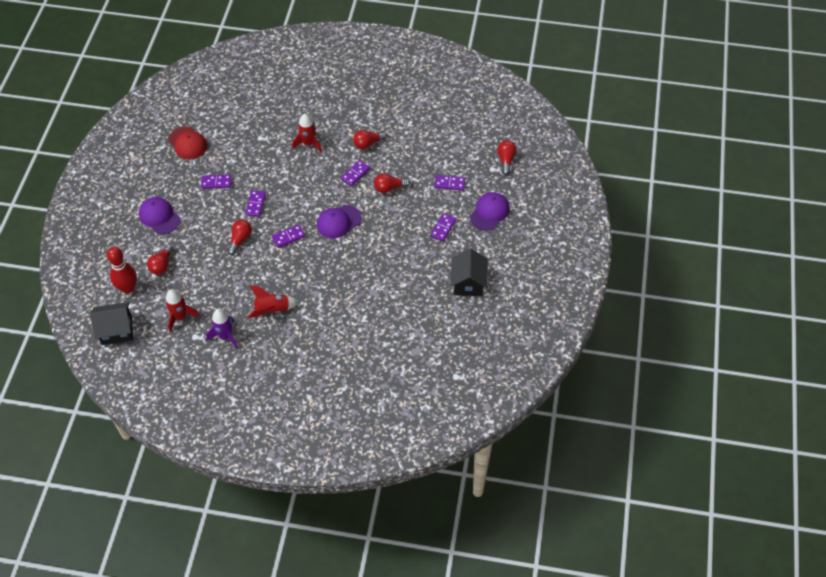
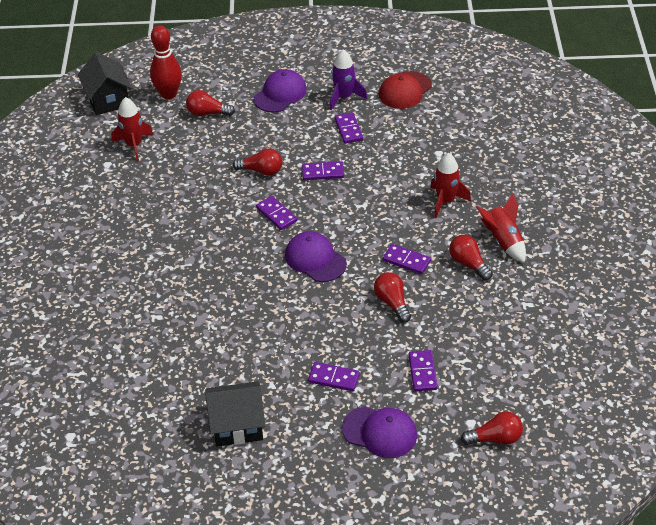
camera: 80 degrees right, 10 degrees down
purple rocket [206,309,238,349] -> purple rocket moved to [330,49,367,110]
red rocket [248,286,299,318] -> red rocket moved to [476,193,526,263]

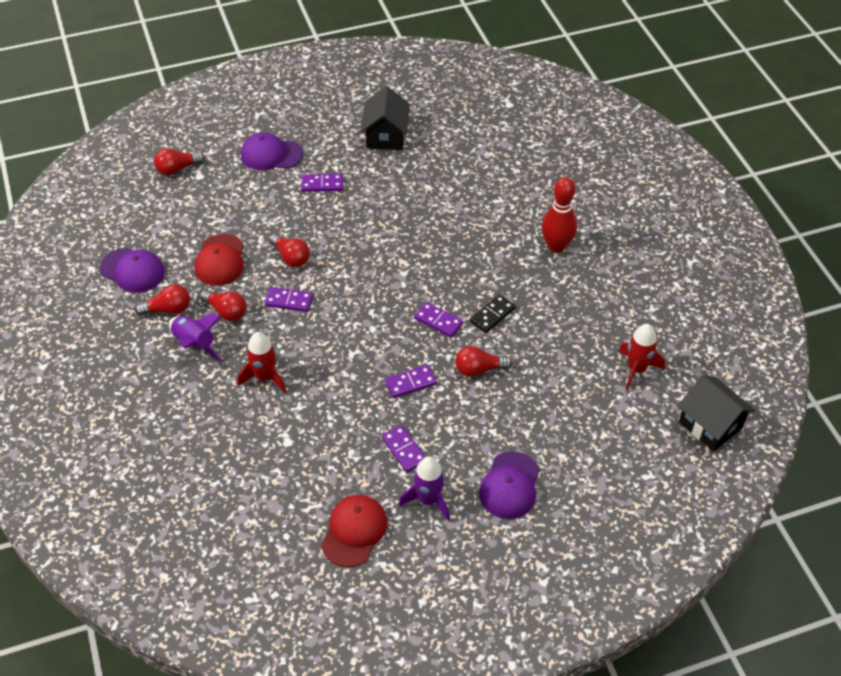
camera: 160 degrees right, 5 degrees up
red bowling pin [150,25,182,99] -> red bowling pin moved to [542,177,577,253]
red light bulb [186,90,235,116] -> red light bulb moved to [135,284,190,316]
black house [205,381,265,446] -> black house turned 60 degrees counterclockwise [361,86,410,150]
purple cap [285,231,347,282] -> purple cap moved to [100,248,165,293]
purple domino [409,350,438,391] -> none
red rocket [476,193,526,263] -> purple rocket [169,313,223,362]
none -> red cap [194,234,244,286]
none -> black domino [470,294,516,333]

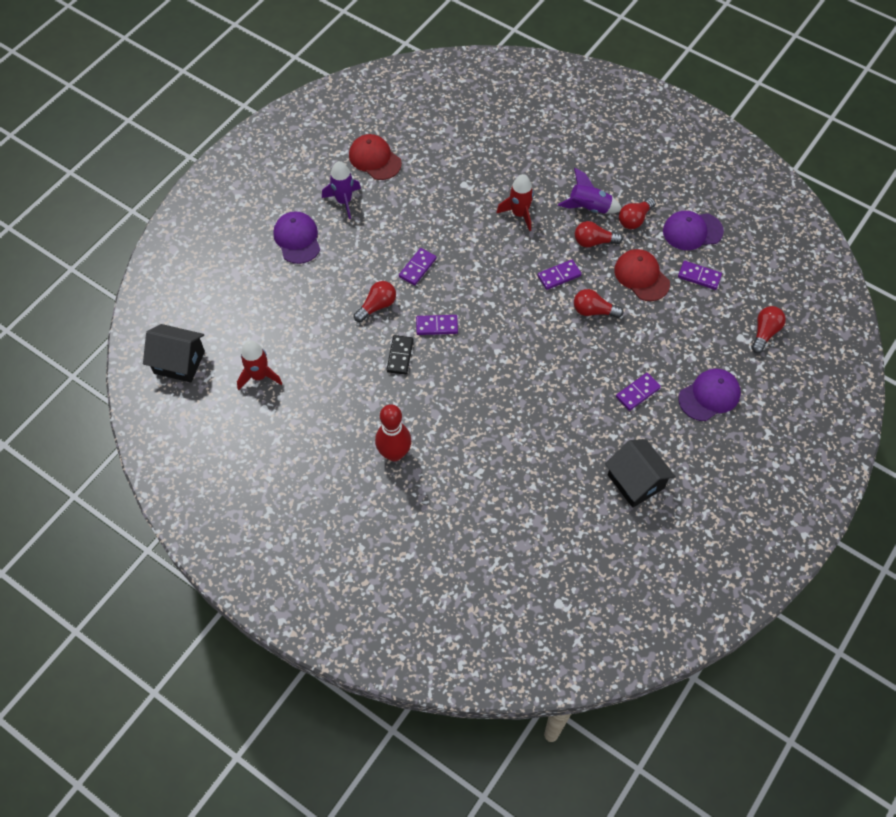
camera: 145 degrees right, 10 degrees up
red cap [321,495,387,567] -> red cap turned 150 degrees clockwise [349,134,402,180]
purple domino [382,425,425,472] -> purple domino moved to [678,261,722,290]

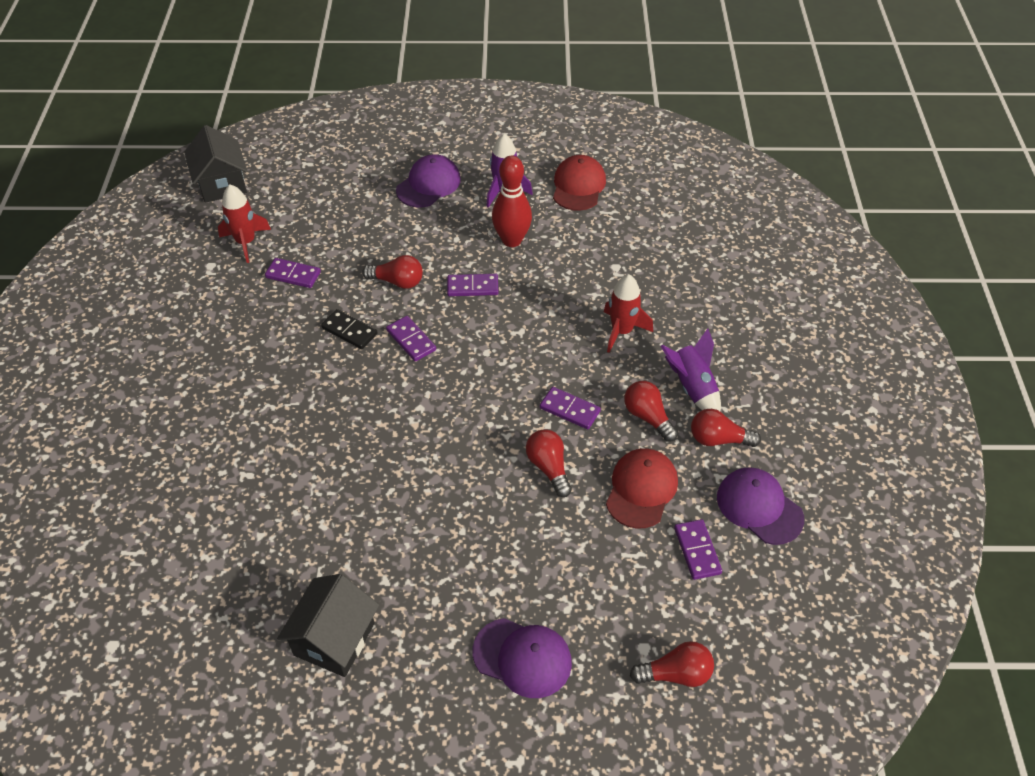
camera: 55 degrees right, 10 degrees down
red bowling pin [375,404,411,461] -> red bowling pin moved to [492,156,532,247]
black domino [386,335,414,375] -> black domino turned 60 degrees clockwise [321,309,378,349]
purple domino [616,373,661,411] -> purple domino moved to [265,258,321,288]

